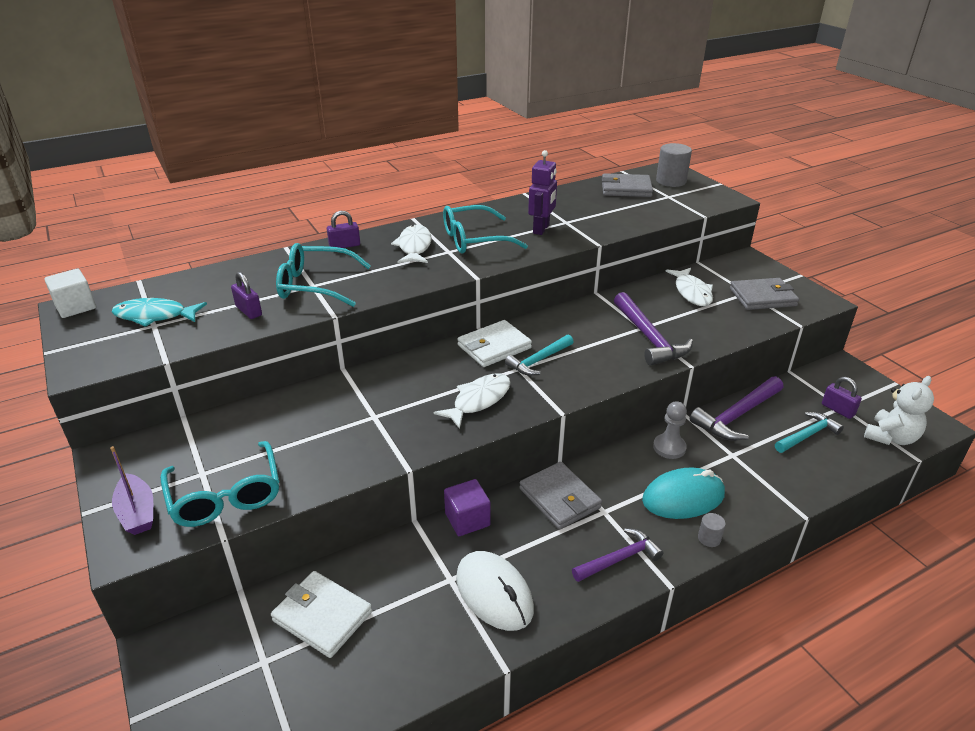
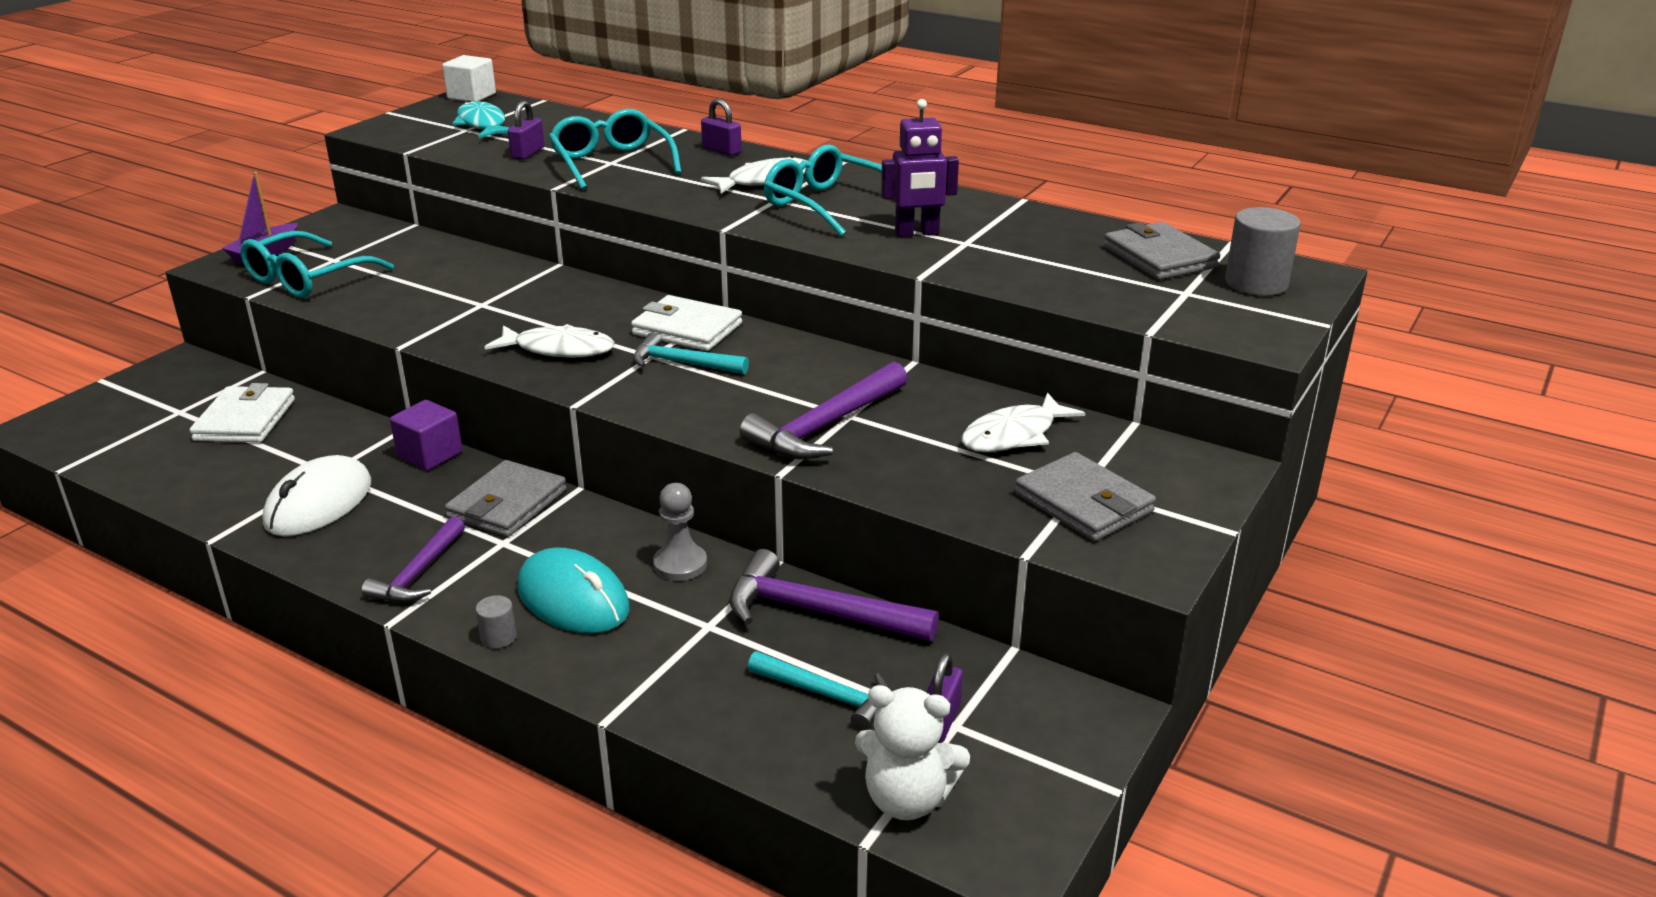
camera: 60 degrees right, 5 degrees down
purple hammer [572,528,663,582] -> purple hammer turned 75 degrees clockwise [362,517,465,603]

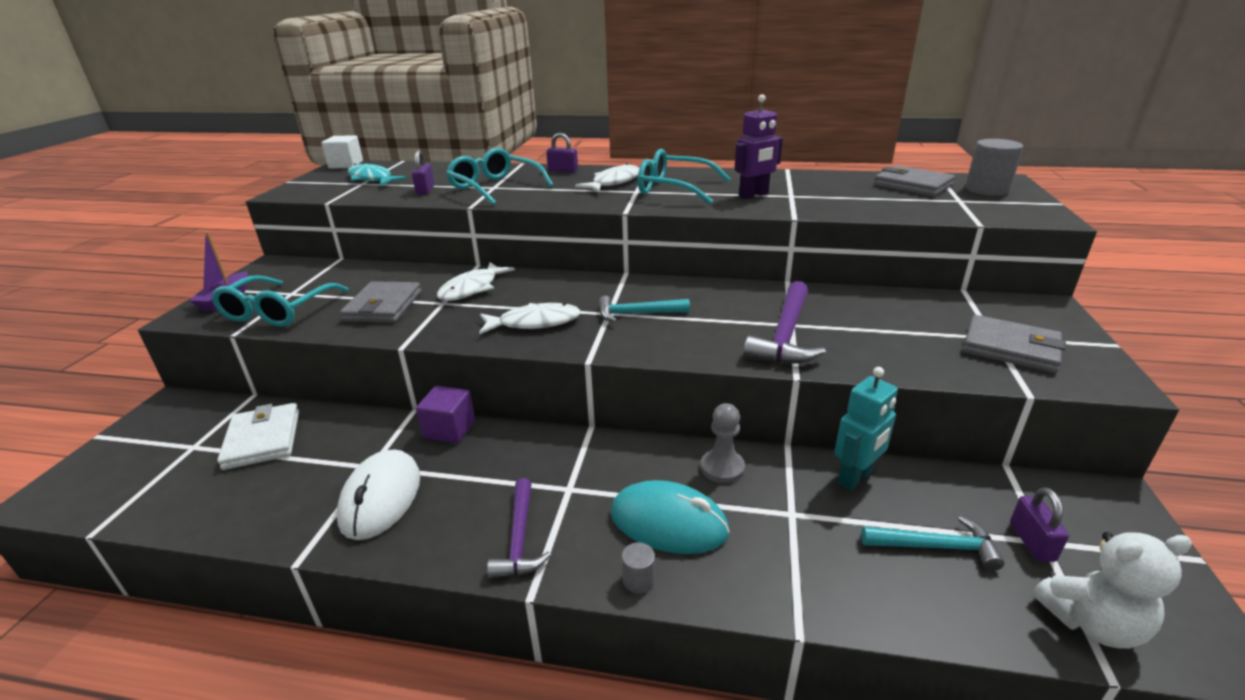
camera: 20 degrees left, 0 degrees up
grey wallet [445,460,566,537] -> grey wallet moved to [340,281,421,323]
white wallet [631,295,742,351] -> none
purple hammer [730,549,939,642] -> turquoise robot [834,367,898,490]
white fish [962,393,1085,452] -> white fish moved to [437,262,515,301]

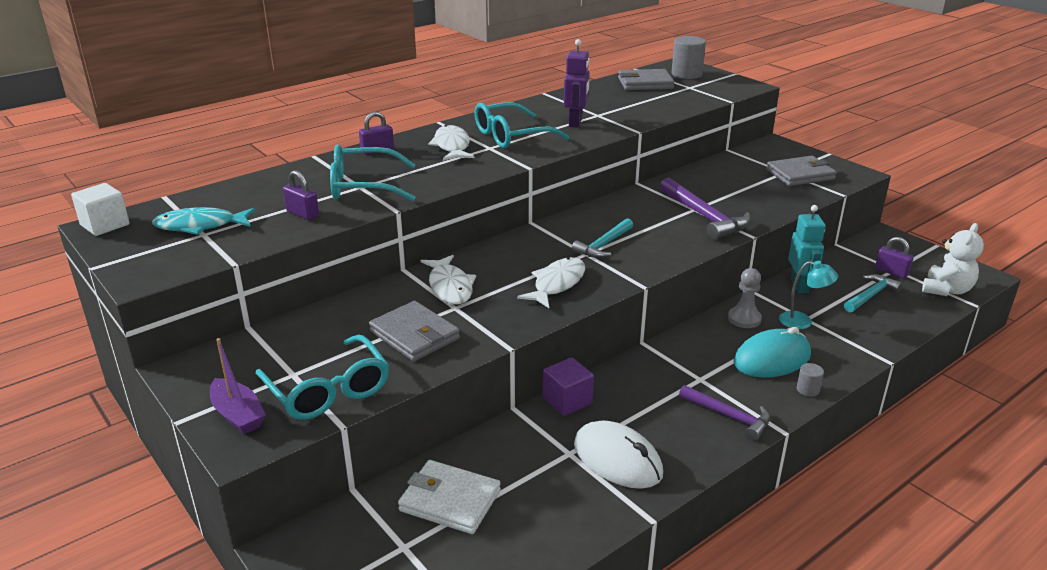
camera: 50 degrees left, 0 degrees up
none -> turquoise lamp [779,261,838,329]

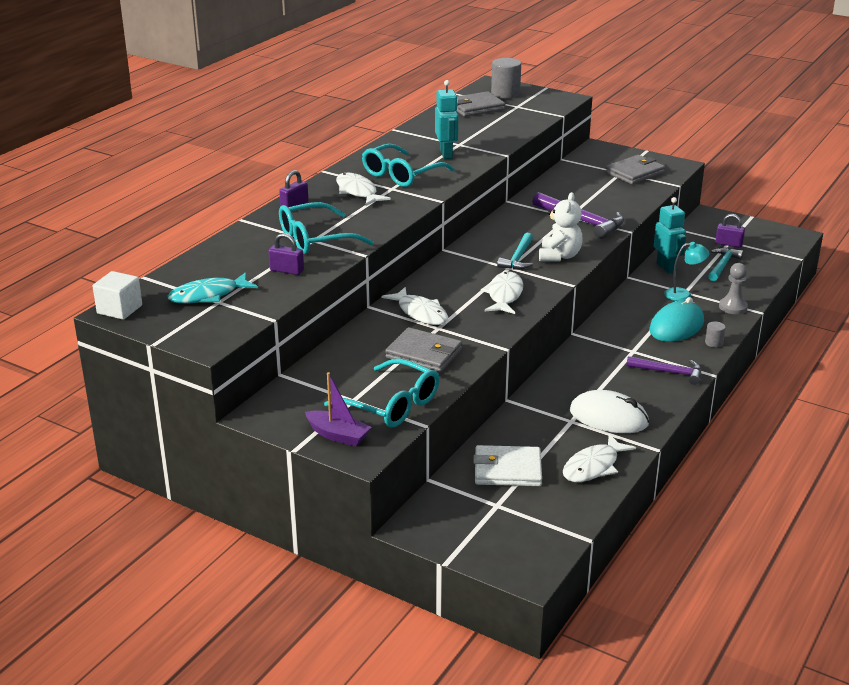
camera: 20 degrees left, 0 degrees up
purple cube [543,357,594,416] -> none
purple robot [564,39,590,128] -> turquoise robot [435,80,458,159]
grey pawn [728,268,762,328] -> grey pawn moved to [719,263,748,314]
white teddy bear [922,223,984,296] -> white teddy bear moved to [539,192,583,262]
none -> white fish [563,434,636,482]

